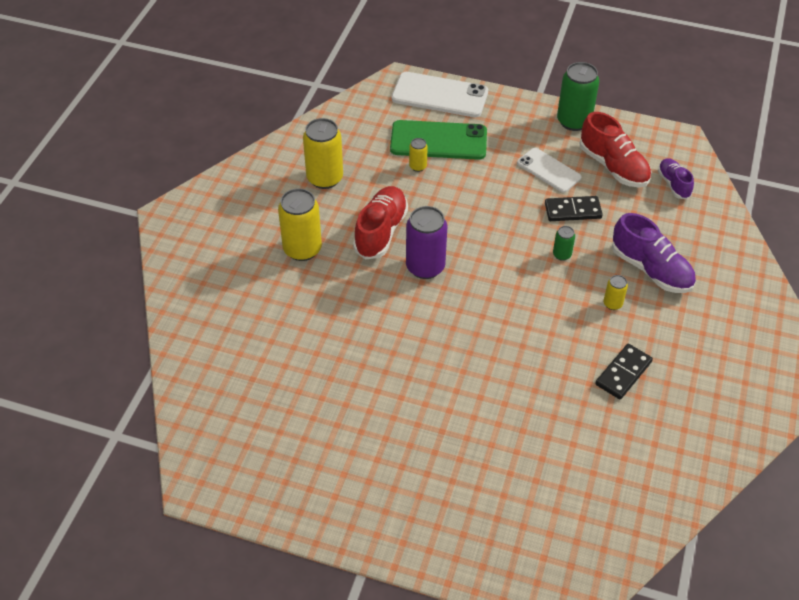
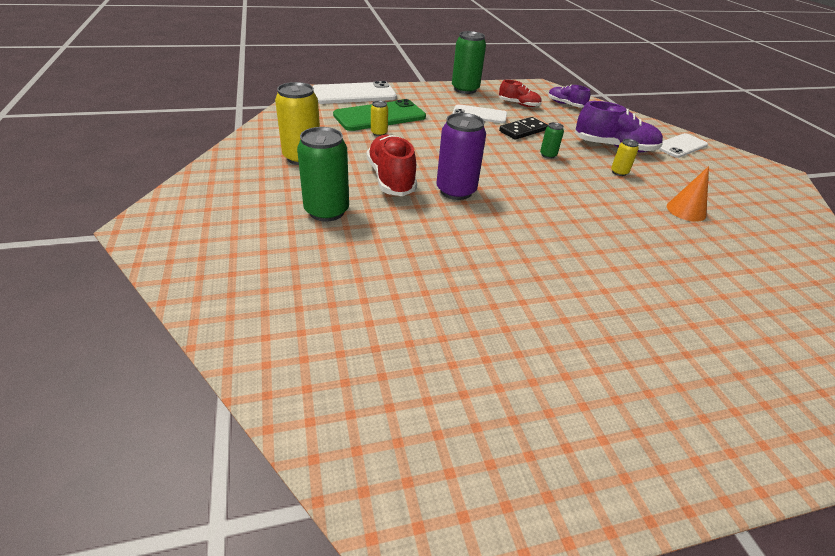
camera: 35 degrees left, 10 degrees down
yellow can [278,188,322,261] -> green can [297,127,349,222]
red shoe [579,112,651,187] -> red shoe [499,80,542,107], size x0.59
black domino [595,344,653,399] -> orange cone [667,166,709,222]
none -> white phone [658,133,708,158]

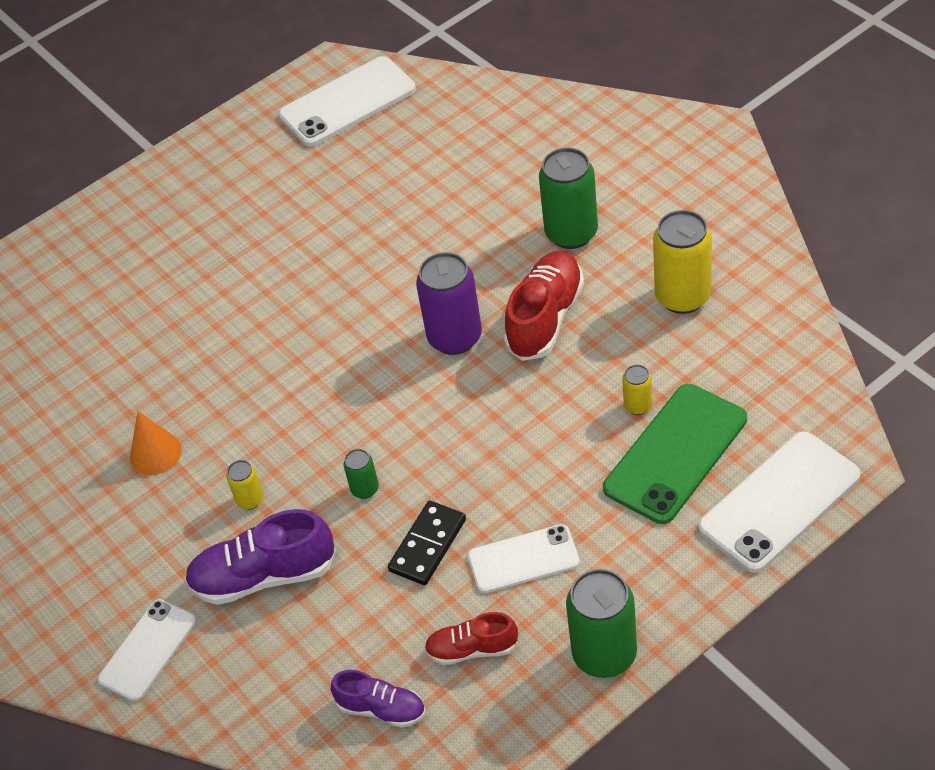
camera: 165 degrees right, 10 degrees up
red shoe [367,135,417,196] -> red shoe turned 120 degrees counterclockwise [504,251,584,361]
none -> white phone [279,56,416,147]

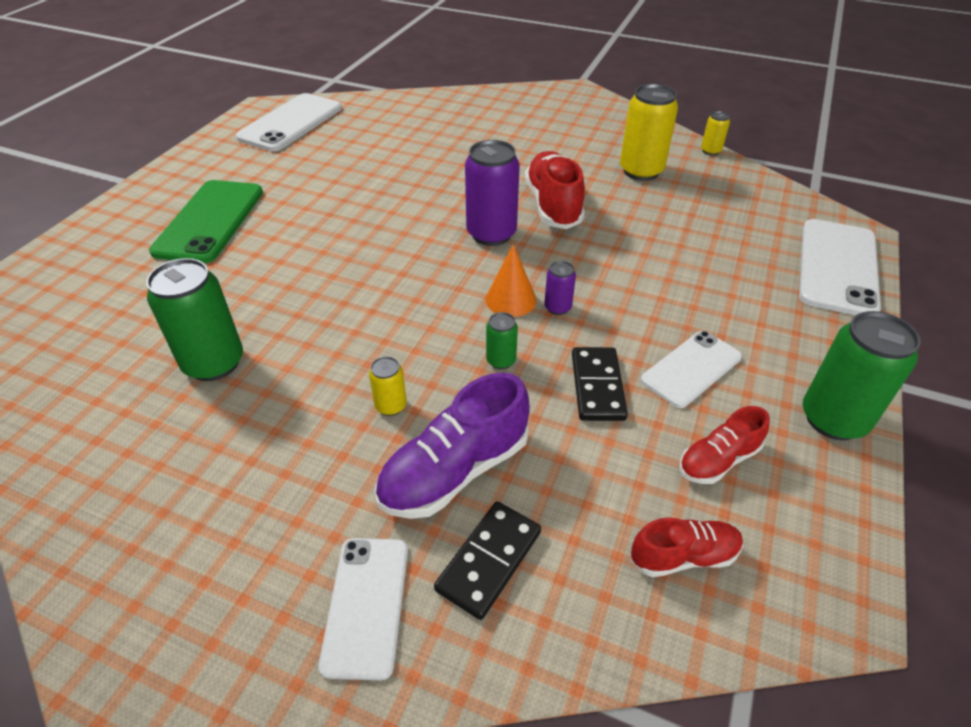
camera: 35 degrees left, 5 degrees down
orange cone [130,411,182,475] -> orange cone moved to [485,245,537,317]
purple shoe [331,670,425,728] -> red shoe [631,518,743,577]
green can [539,148,598,249] -> green can moved to [146,258,243,381]
green phone [603,384,747,524] -> green phone moved to [149,180,263,263]
yellow can [622,365,652,415] -> yellow can moved to [701,111,730,155]
none -> black domino [434,501,541,620]
none -> purple can [544,261,576,315]

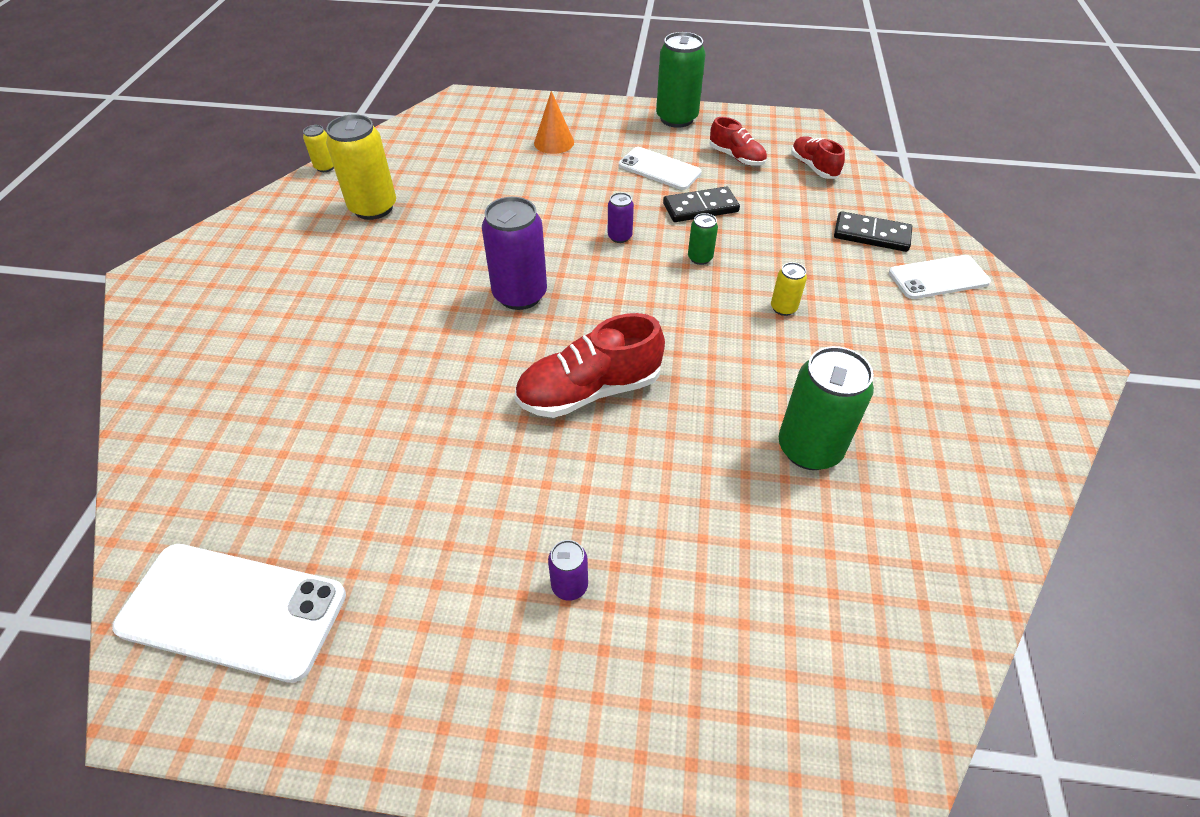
camera: 105 degrees left, 5 degrees up
green phone [149,180,263,263] -> purple can [548,540,588,601]
purple shoe [375,373,530,519] -> none
orange cone [485,245,537,317] -> orange cone moved to [534,91,574,154]
red shoe [525,151,585,229] -> red shoe moved to [514,313,665,418]
white phone [799,219,881,315] -> none

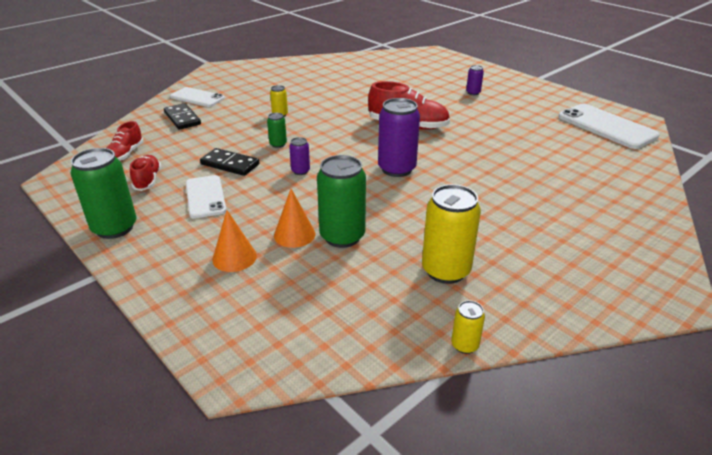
camera: 140 degrees left, 15 degrees down
green can [779,346,874,470] -> green can moved to [317,155,366,248]
none -> orange cone [274,189,315,248]

